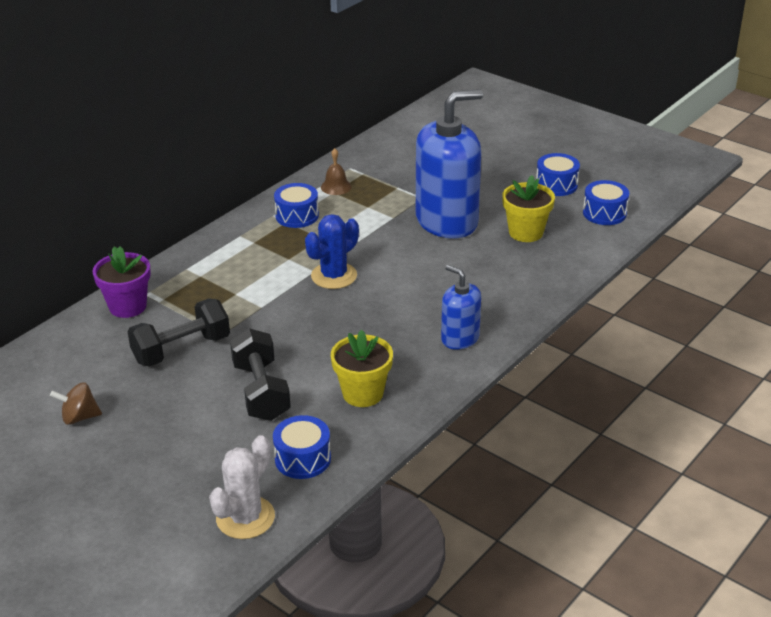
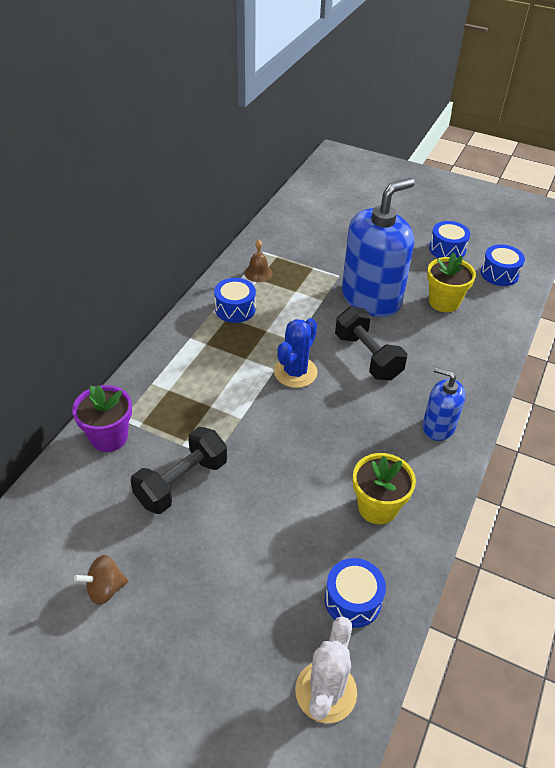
camera: 15 degrees left, 10 degrees up
black dumbbell [230,328,291,421] -> black dumbbell moved to [335,306,407,380]

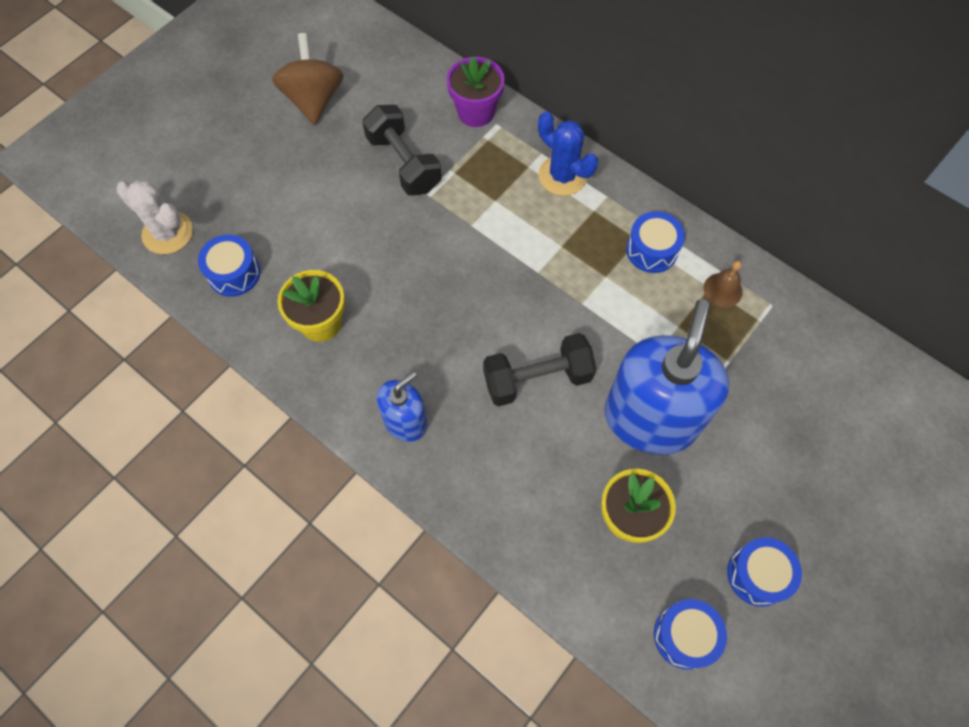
camera: 105 degrees right, 20 degrees up
brown spinning top [74,555,128,605] -> brown spinning top [272,33,344,125], size x1.74
blue cactus [274,318,318,388] -> blue cactus moved to [538,112,598,196]
blue soap dispenser [342,178,415,317] -> blue soap dispenser turned 135 degrees counterclockwise [605,299,729,455]

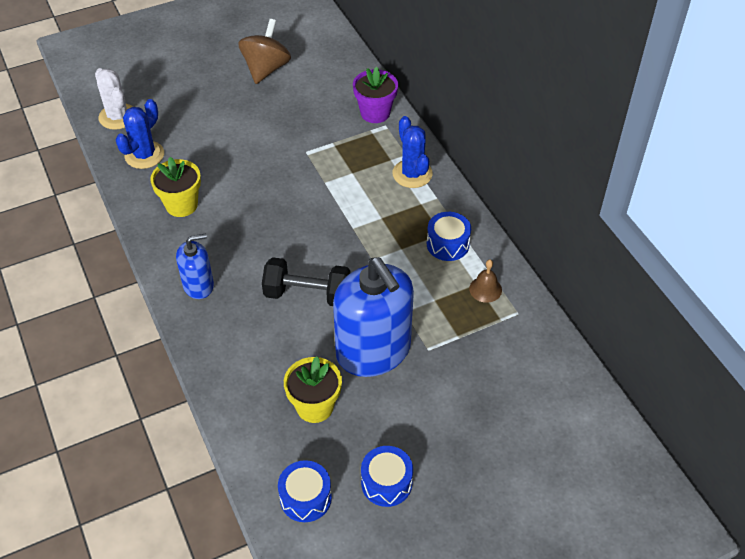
camera: 25 degrees right, 15 degrees down
blue drum [198,234,261,297] -> blue cactus [115,99,164,169]
black dumbbell [362,105,442,196] -> none
blue soap dispenser [605,299,729,455] -> blue soap dispenser turned 105 degrees clockwise [333,257,414,377]

